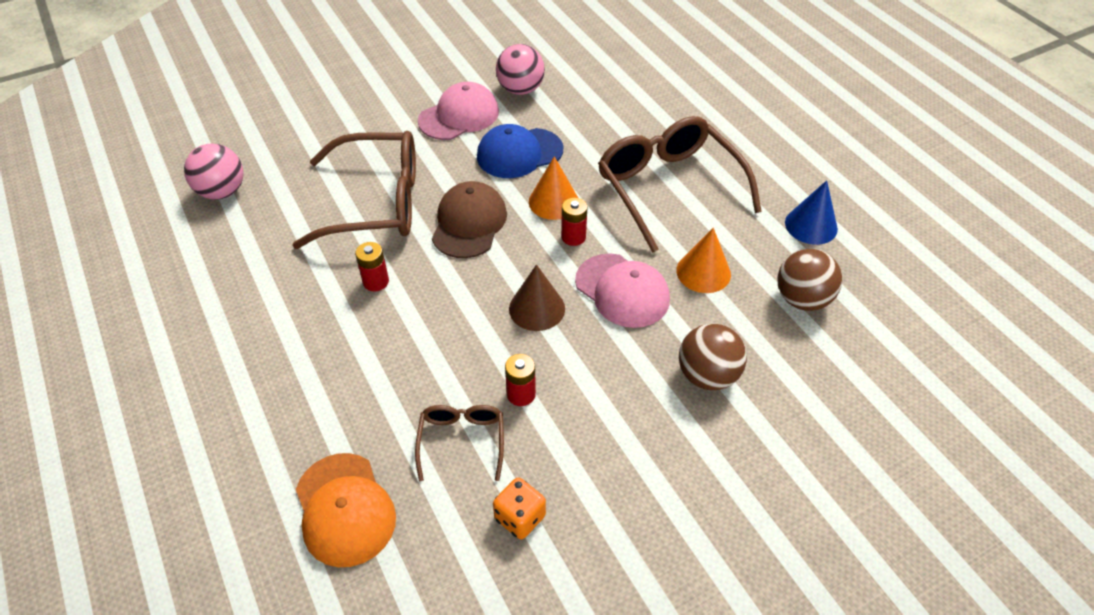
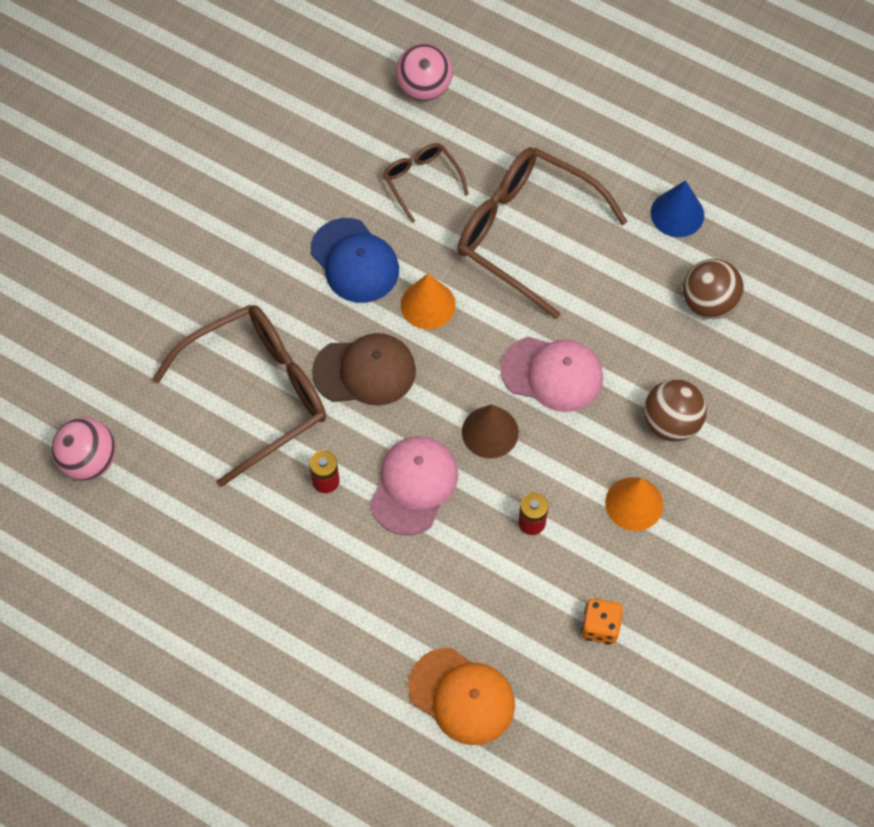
camera: 30 degrees left, 15 degrees up
brown glasses [415,405,504,481] -> brown glasses moved to [383,143,469,223]
pink cap [418,82,499,140] -> pink cap moved to [370,436,458,535]
brown cap [432,181,507,258] -> brown cap turned 105 degrees clockwise [312,333,416,406]
blue cap [477,124,563,178] -> blue cap turned 75 degrees counterclockwise [311,218,399,303]
pink ball [496,44,545,95] -> pink ball moved to [396,43,453,101]
red battery [561,198,588,246] -> none
orange cone [676,228,731,293] -> orange cone moved to [605,477,663,531]

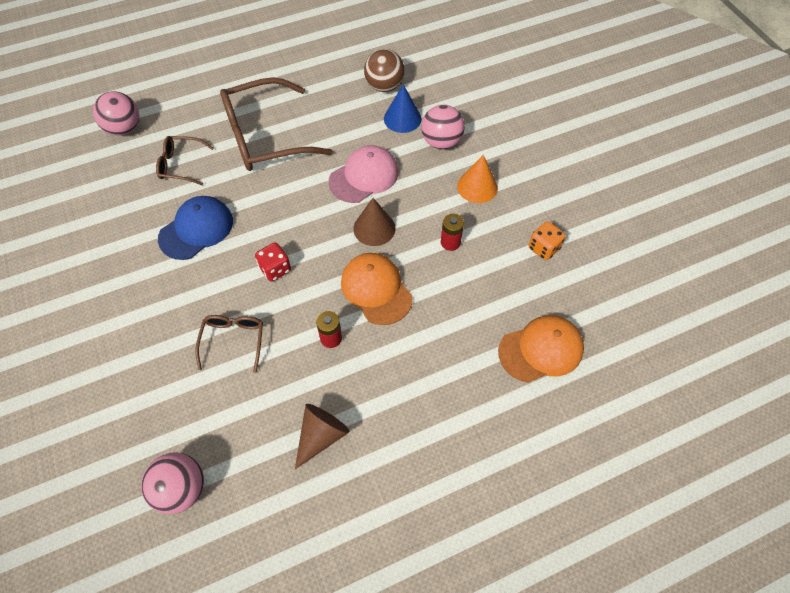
camera: 55 degrees left, 5 degrees down
brown glasses [152,305,326,487] -> brown glasses [195,315,263,373], size x0.49
blue cap [311,218,399,303] -> blue cap turned 45 degrees counterclockwise [158,196,233,260]
brown cap [312,333,416,406] -> red dice [255,242,291,282]
pink cap [370,436,458,535] -> orange cap [341,253,413,325]
orange cone [401,274,456,329] -> none
brown ball [644,379,707,442] -> pink ball [421,105,465,149]
blue cone [651,180,704,237] -> blue cone moved to [384,84,422,133]
none -> brown cone [295,404,350,469]

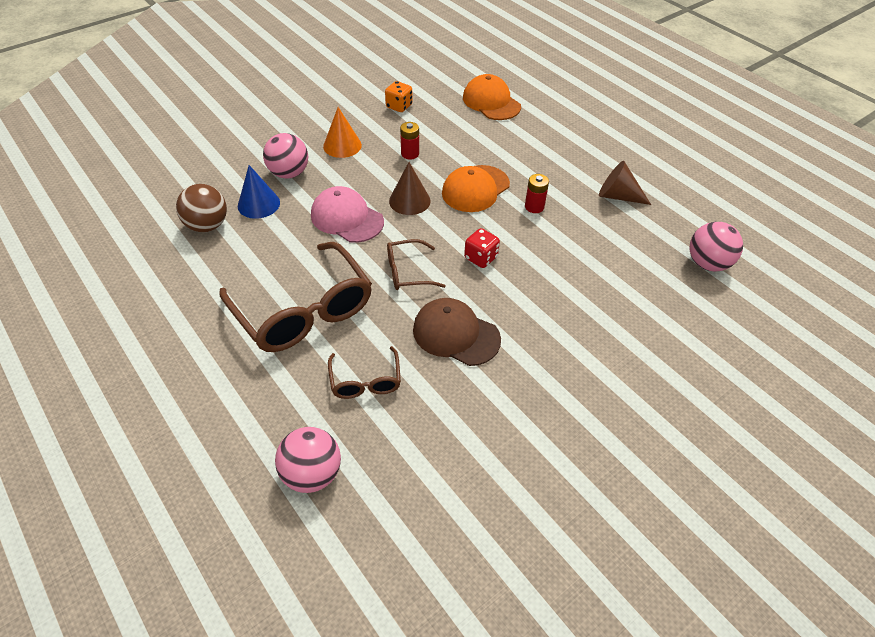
camera: 105 degrees left, 10 degrees down
blue cap [158,196,233,260] -> brown cap [413,298,501,366]
brown glasses [195,315,263,373] -> brown glasses moved to [387,239,445,290]

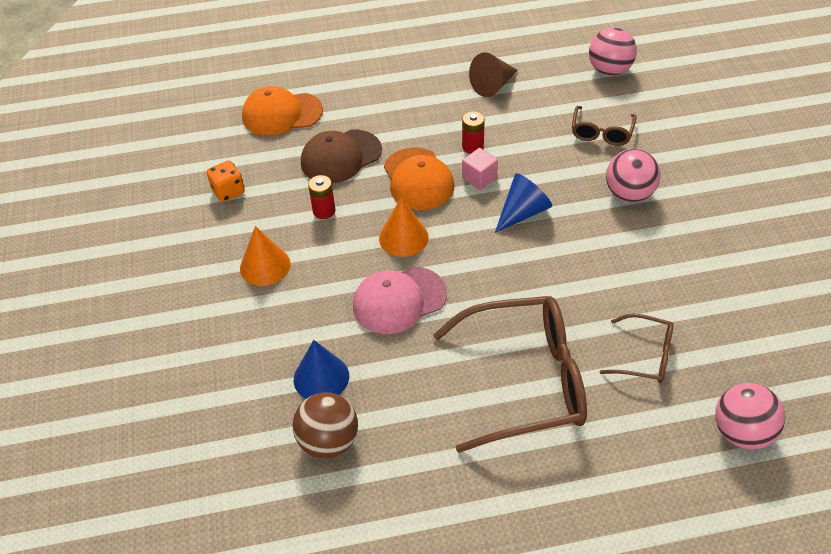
camera: 60 degrees left, 0 degrees up
pink ball [263,133,308,179] -> pink ball moved to [606,149,661,202]
brown glasses [387,239,445,290] -> brown glasses moved to [572,106,637,146]
brown cone [389,162,430,215] -> orange cone [379,197,429,257]
brown cap [413,298,501,366] -> brown cap moved to [301,130,382,184]
red dice [464,228,500,268] -> blue cone [495,173,552,233]
none -> pink cube [462,148,498,190]

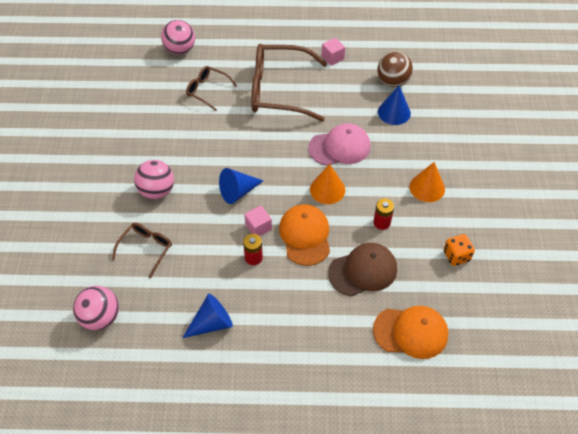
camera: 170 degrees left, 5 degrees up
brown cone [469,53,518,97] -> blue cone [183,294,233,338]
none -> pink cube [322,38,345,66]

